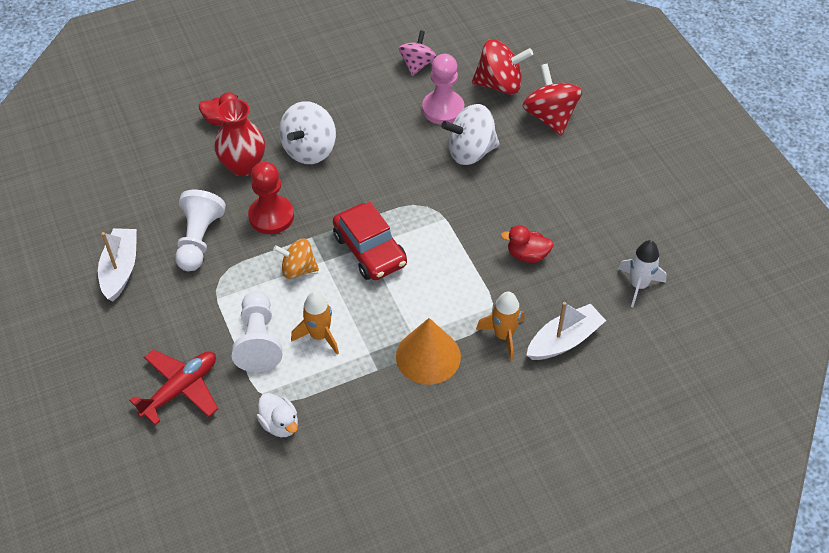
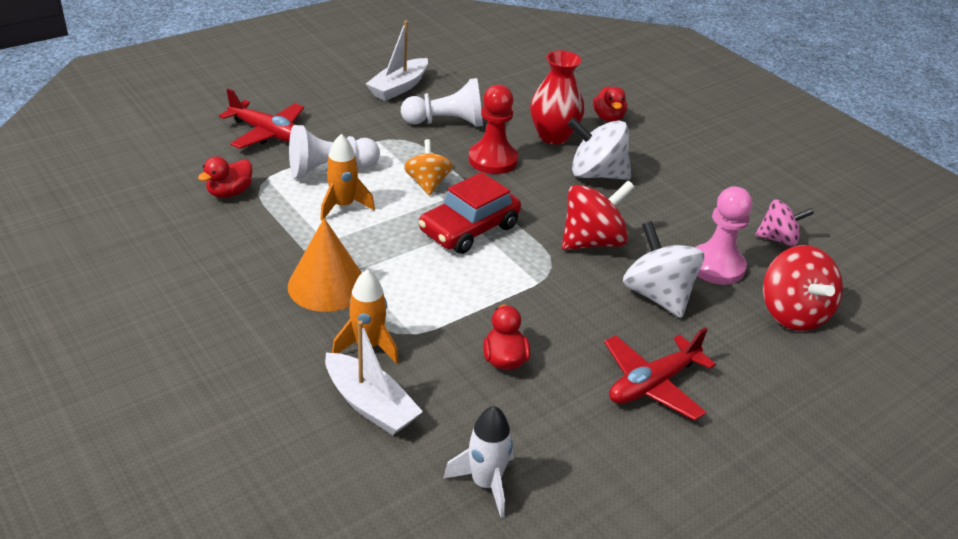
camera: 75 degrees right, 15 degrees down
white boat [98,228,137,301] -> white boat turned 135 degrees clockwise [366,21,428,101]
white duck [256,393,298,437] -> red duck [198,156,252,198]
red spinning top [523,63,582,136] -> red spinning top moved to [562,180,635,250]
none -> red plane [604,327,716,421]

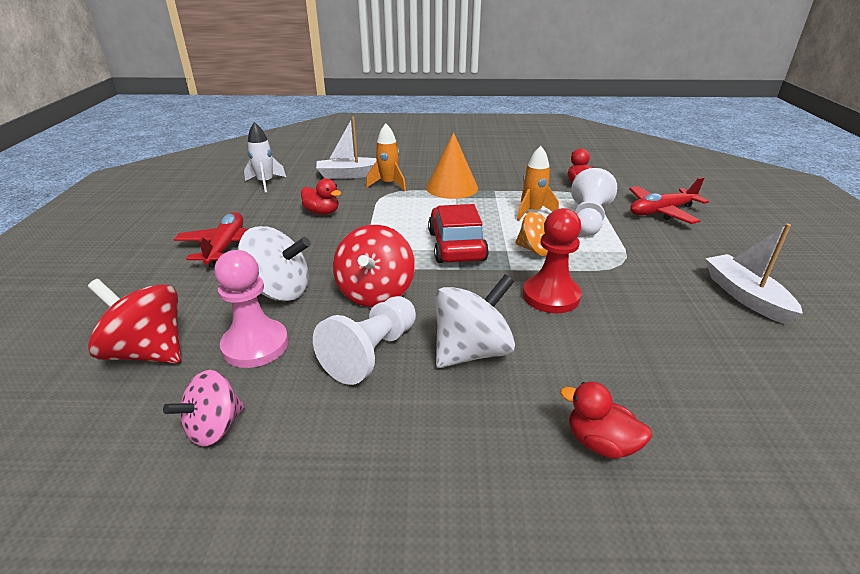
camera: 130 degrees right, 5 degrees down
white pawn [401,78,483,127] -> white pawn moved to [313,296,416,385]
red vase [530,51,585,144] -> none

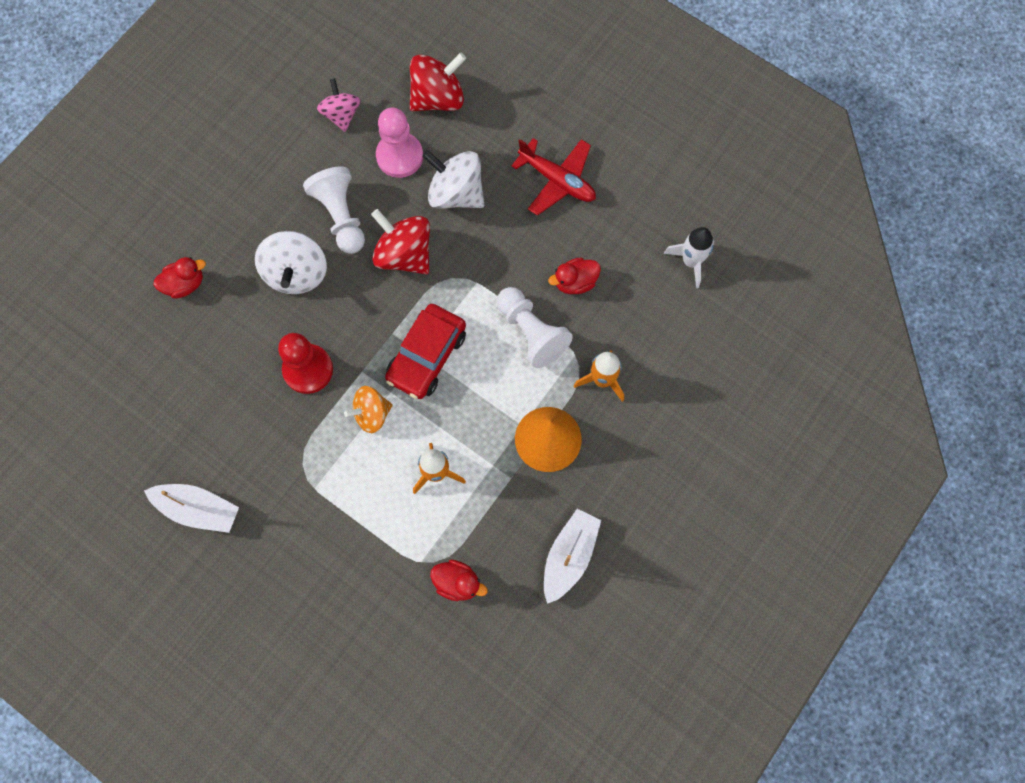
camera: 125 degrees right, 40 degrees up
white spinning top [238,226,311,301] -> white spinning top turned 75 degrees clockwise [422,150,484,209]
white boat [316,117,377,179] -> white boat moved to [544,509,601,604]
red car [428,204,489,263] -> red car turned 90 degrees clockwise [385,304,466,399]
white pawn [571,168,617,236] -> white pawn moved to [497,287,573,368]
red plane [630,177,709,224] -> none

